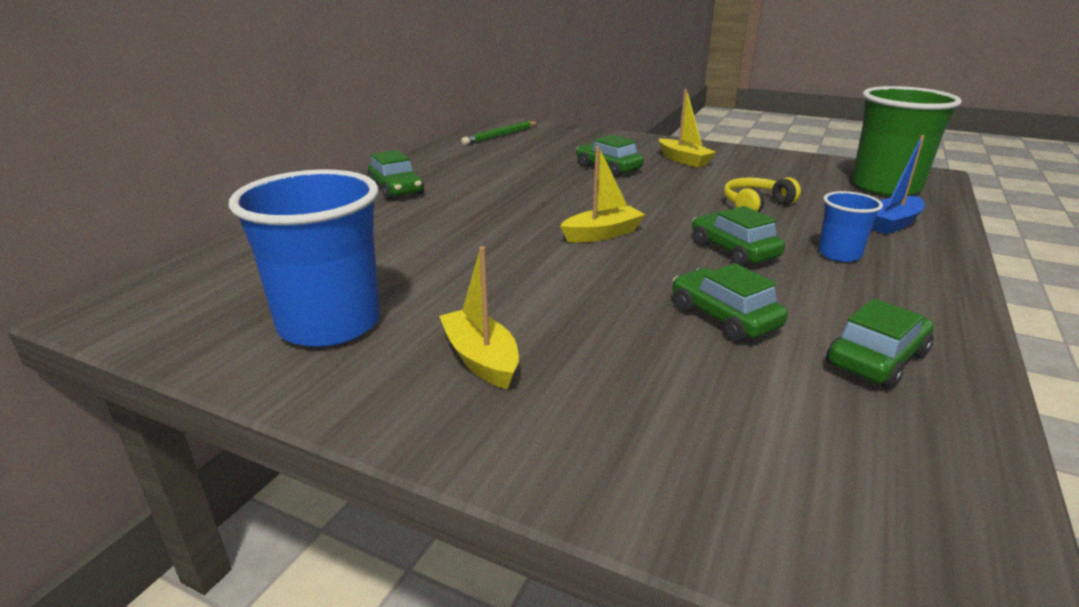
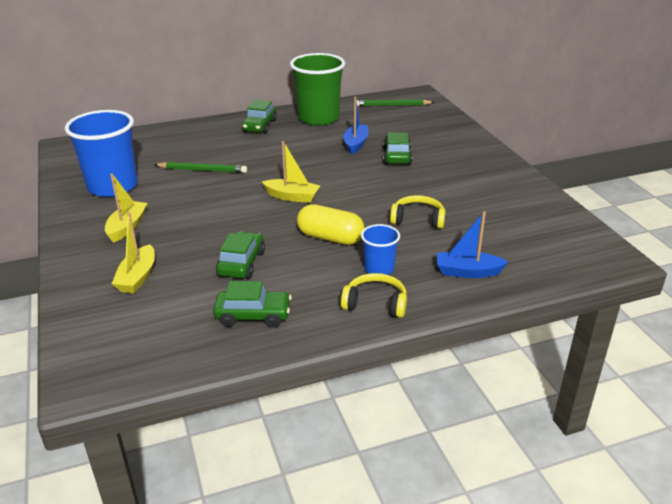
camera: 45 degrees right, 5 degrees up
yellow boat [659,89,716,168] -> yellow boat moved to [112,212,155,293]
green car [692,206,785,267] -> yellow capsule [297,204,365,245]
green cup [852,86,962,196] -> green cup moved to [290,53,345,125]
none -> green pencil [154,162,247,173]
none -> yellow headphones [341,273,407,318]
none -> blue boat [343,96,368,154]

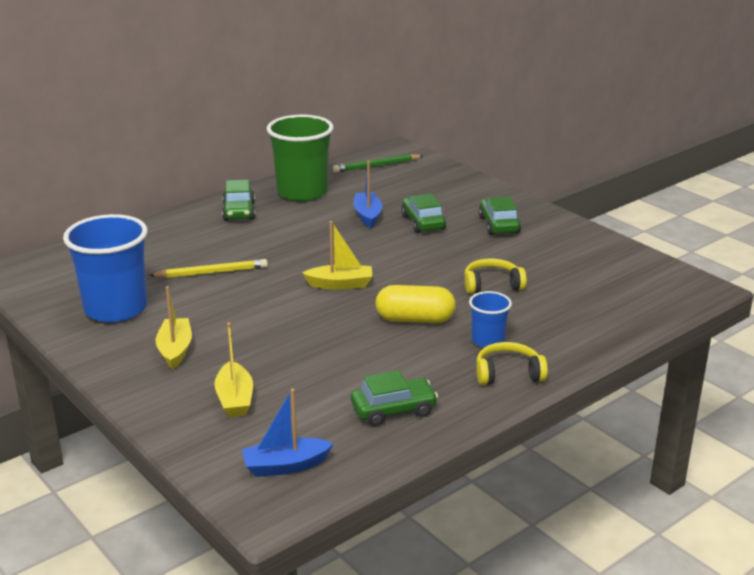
camera: 20 degrees left, 5 degrees down
green pencil [154,162,247,173] -> yellow pencil [149,259,268,278]
green car [216,231,265,279] -> green car moved to [479,197,521,235]
blue boat [437,211,508,278] -> blue boat moved to [242,389,333,477]

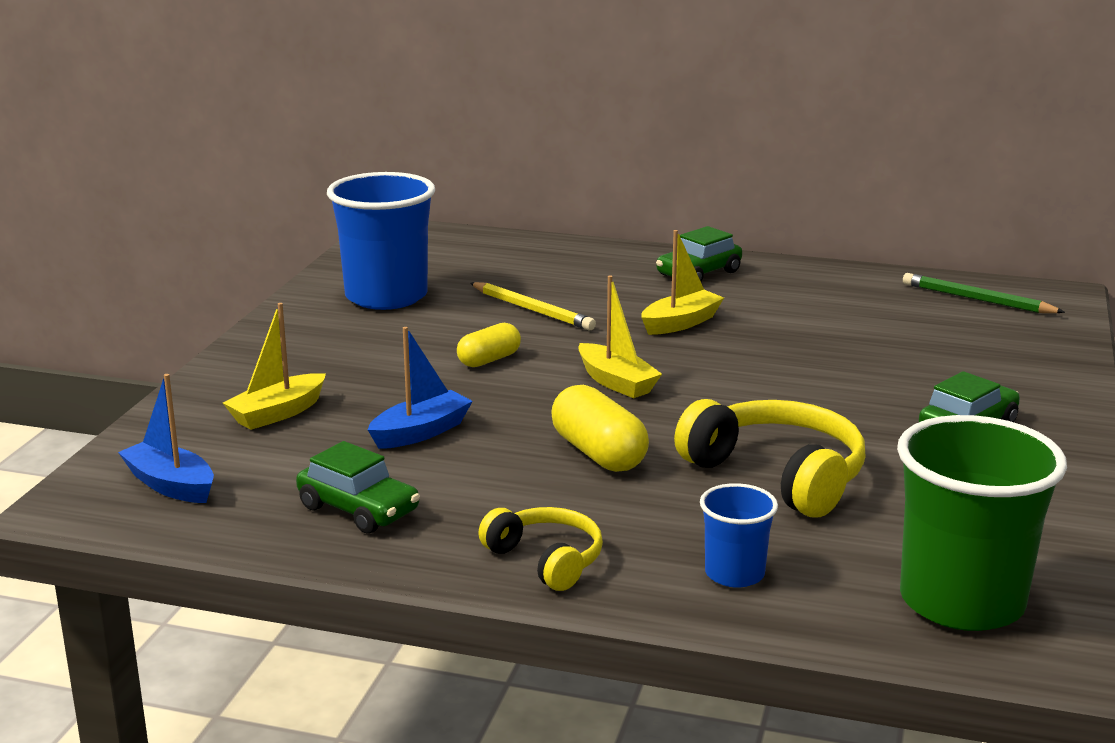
camera: 55 degrees right, 5 degrees down
yellow boat [155,286,192,369] -> yellow boat moved to [641,230,724,335]
green cup [267,115,333,201] -> green cup moved to [897,415,1067,631]
blue boat [354,160,382,228] -> blue boat moved to [368,327,473,449]
green car [401,194,446,233] -> none
yellow headphones [464,259,527,294] -> yellow headphones [674,399,866,517], size x1.66
blue cup [469,291,512,348] -> blue cup moved to [700,483,778,587]
none -> yellow capsule [457,323,521,367]

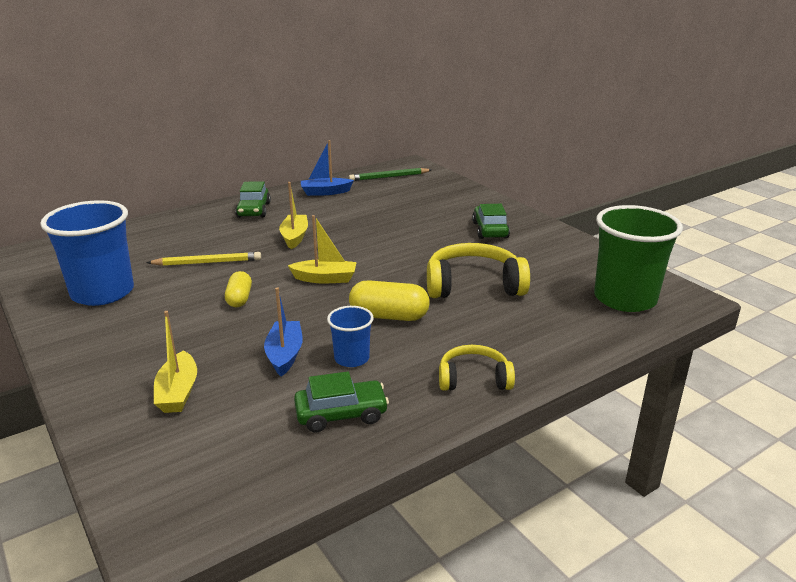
camera: 50 degrees left, 5 degrees up
blue boat [118,374,214,503] -> blue boat moved to [301,140,354,196]
blue cup [700,483,778,587] -> blue cup moved to [327,306,374,367]

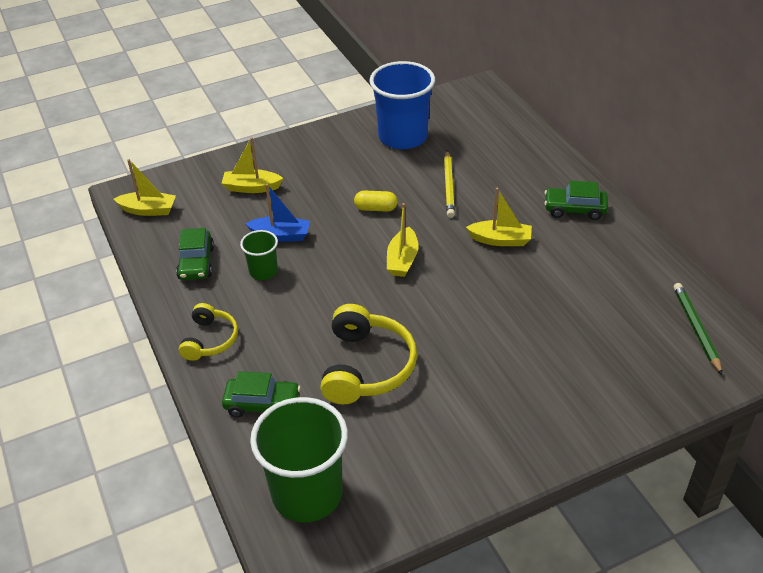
camera: 100 degrees right, 15 degrees up
blue boat [301,140,354,196] -> none
blue cup [327,306,374,367] -> green cup [240,230,278,280]
yellow capsule [349,280,430,321] -> none
green car [472,204,510,239] -> green car moved to [222,371,301,417]
none -> yellow boat [114,159,176,216]

